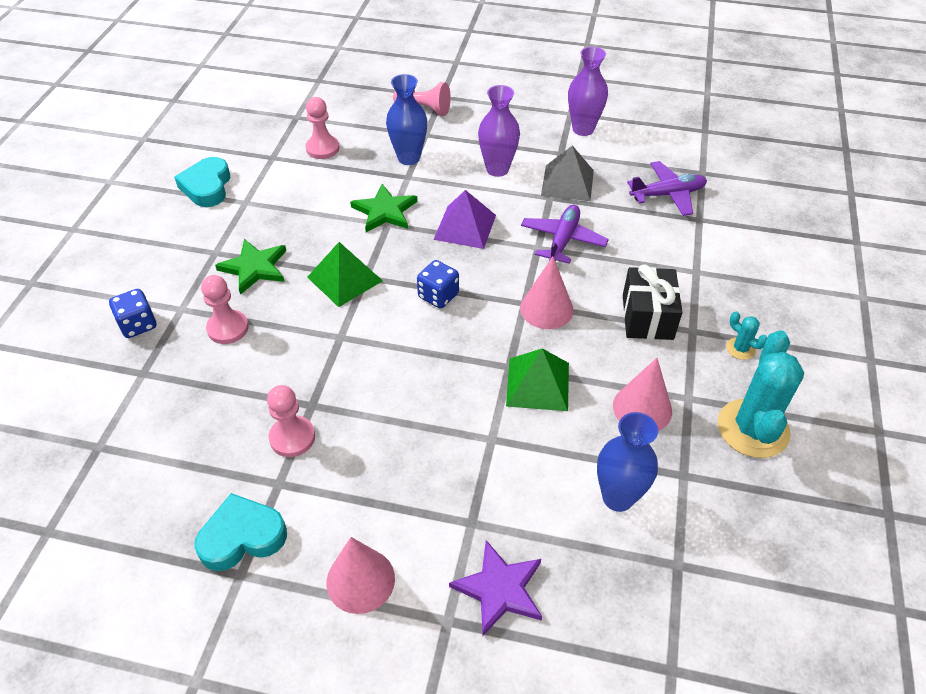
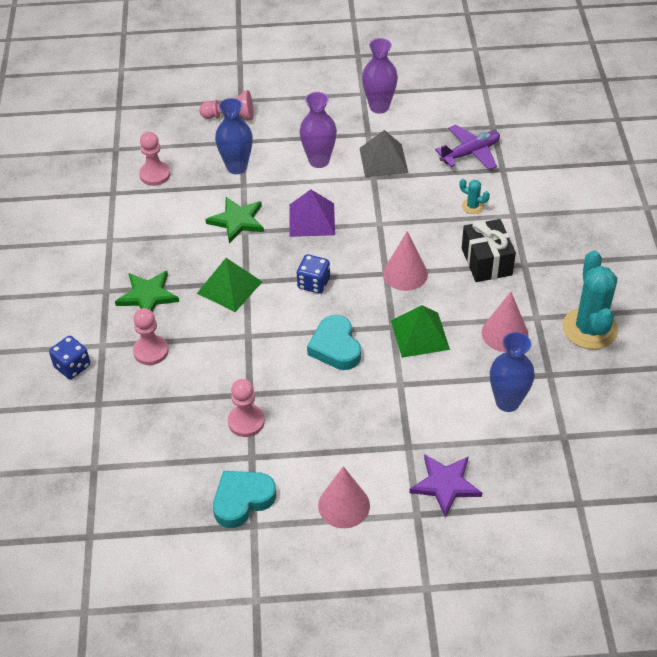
camera: 15 degrees left, 0 degrees up
turquoise heart [174,157,230,207] -> turquoise heart moved to [307,315,361,370]
purple plane [521,205,609,264] -> none
turquoise cactus [726,311,767,360] -> turquoise cactus moved to [459,179,490,214]

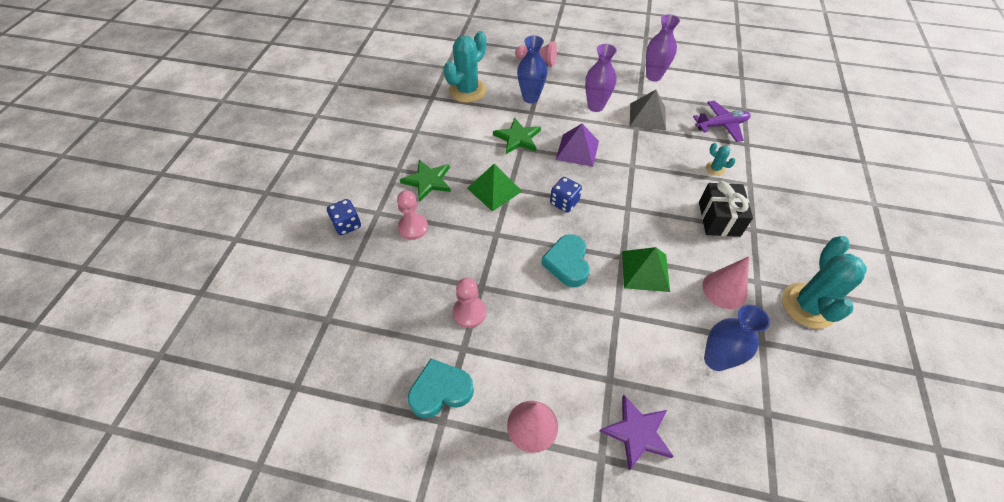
camera: 15 degrees right, 5 degrees up
pink pawn [139,132,171,186] -> turquoise cactus [443,31,487,103]
pink cone [383,231,428,291] -> none

